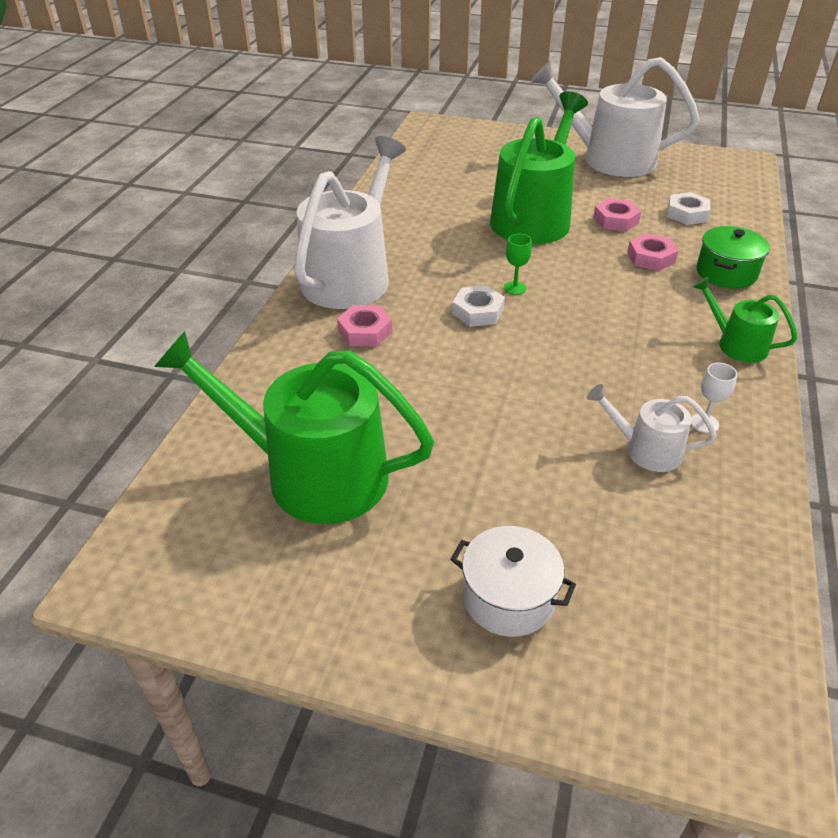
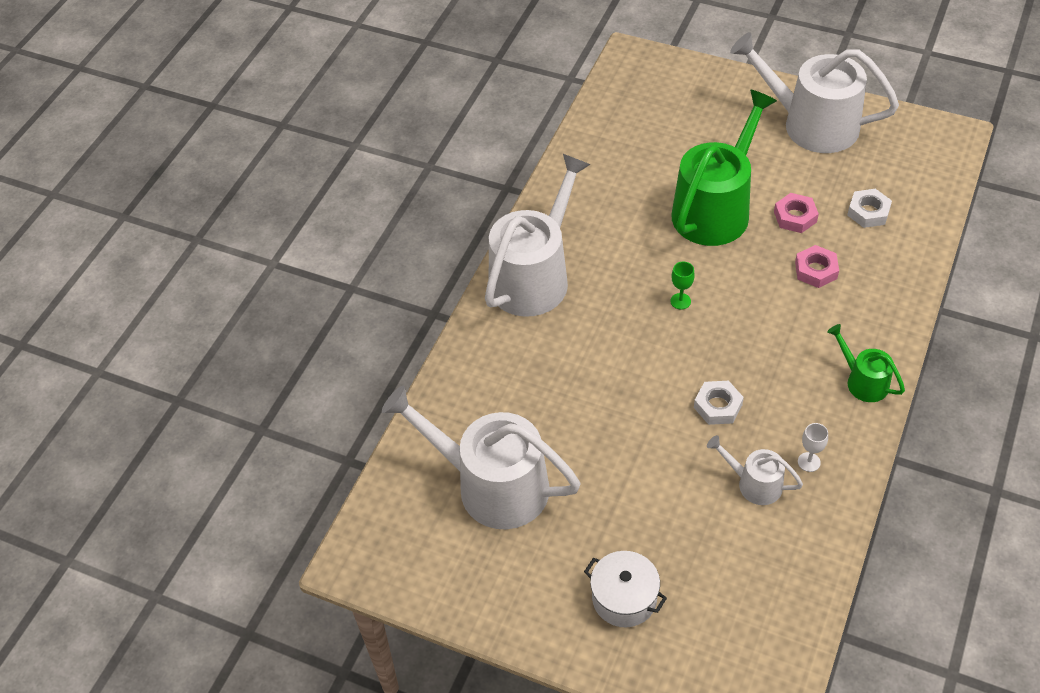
camera: 10 degrees right, 10 degrees up
green watering can [154,331,434,524] -> white watering can [382,385,581,529]
pink nut [337,305,392,346] -> none
white nut [452,285,505,327] -> white nut moved to [694,381,744,425]
green pot [697,226,770,289] -> none

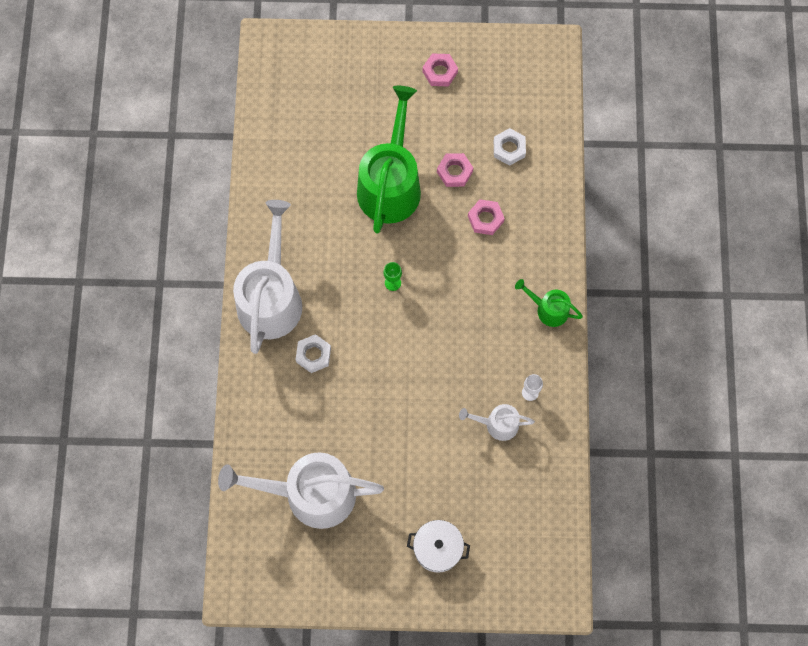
camera: 25 degrees left, 20 degrees up
white nut [694,381,744,425] -> white nut moved to [296,334,331,373]
white watering can [730,32,899,153] -> pink nut [423,54,458,87]

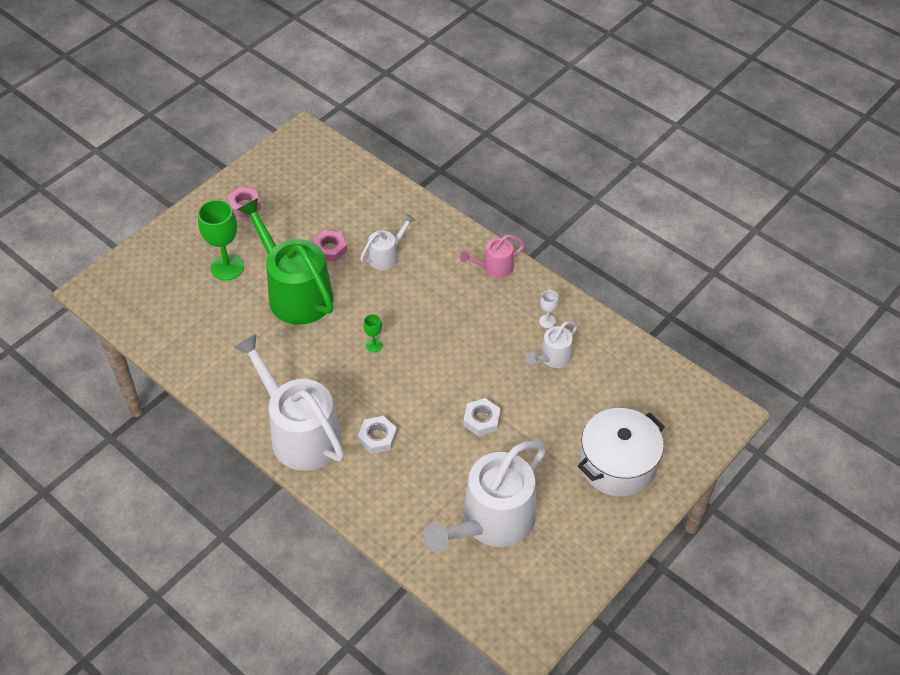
camera: 50 degrees left, 20 degrees down
white pot [407,520,470,573] -> white pot [578,408,665,497], size x1.56
pink nut [468,199,505,235] -> white watering can [360,214,415,270]
white nut [494,128,526,166] -> white nut moved to [464,398,500,436]
green watering can [515,279,583,327] -> pink watering can [460,235,525,278]
none -> green goblet [198,199,244,280]

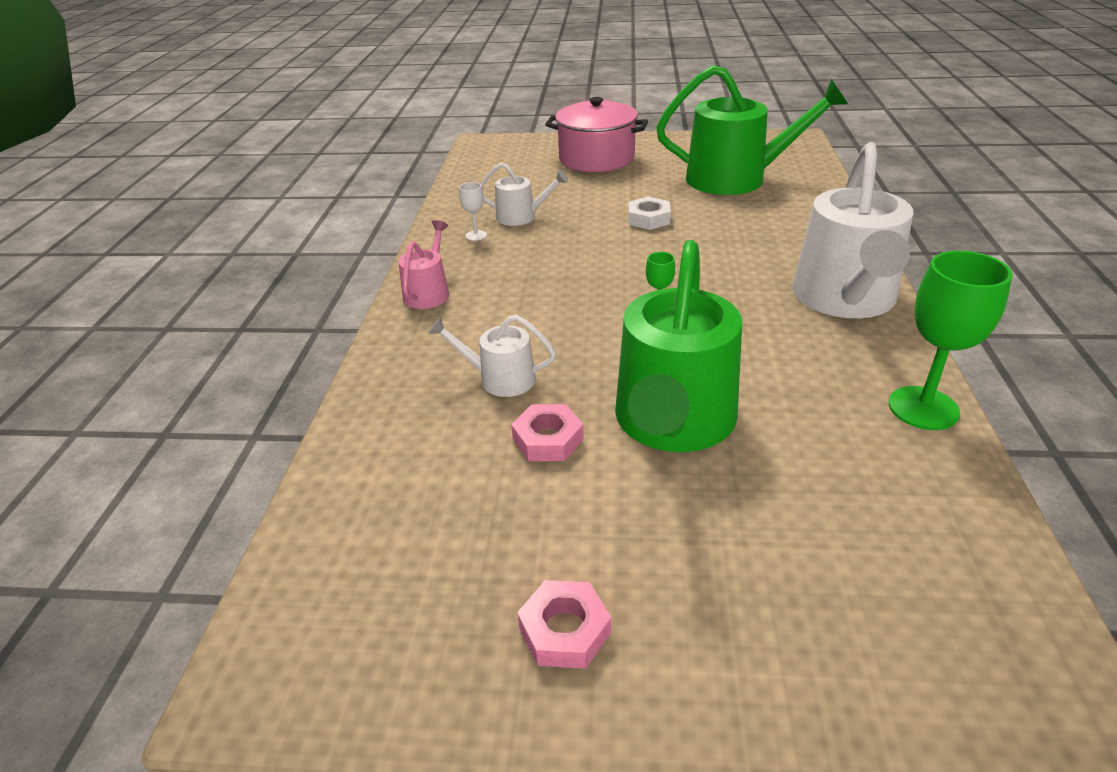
camera: 125 degrees left, 15 degrees down
green goblet [198,199,244,280] -> green goblet moved to [889,251,1013,430]
white nut [358,416,397,454] -> none
white watering can [424,441,547,553] -> green watering can [656,65,848,195]
pink watering can [460,235,525,278] -> pink watering can turned 105 degrees counterclockwise [398,220,449,309]
white pot [578,408,665,497] -> pink pot [545,97,648,172]

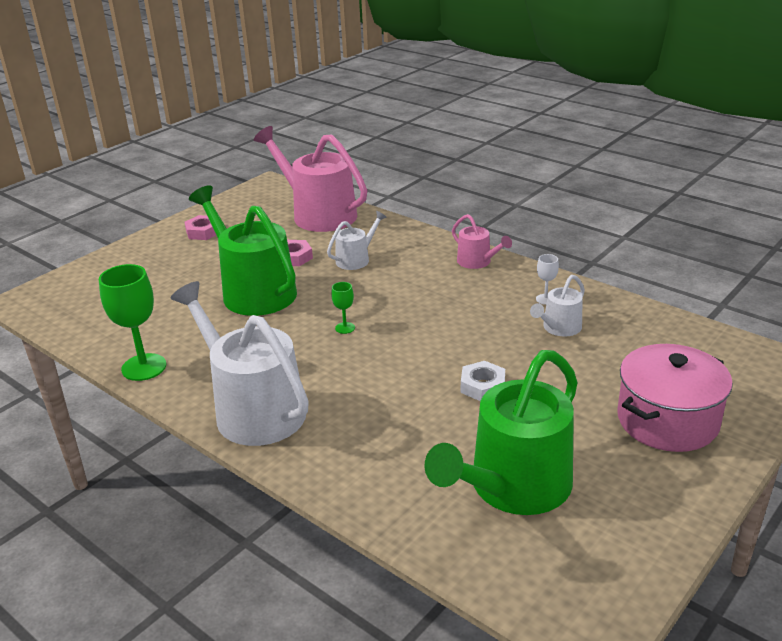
camera: 125 degrees right, 5 degrees down
none -> pink watering can [254,126,367,232]

